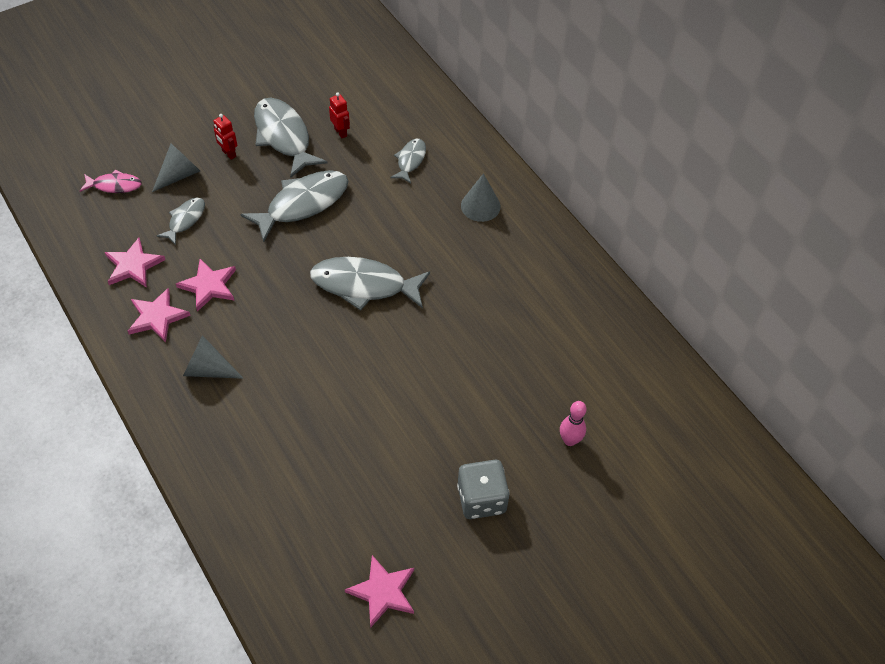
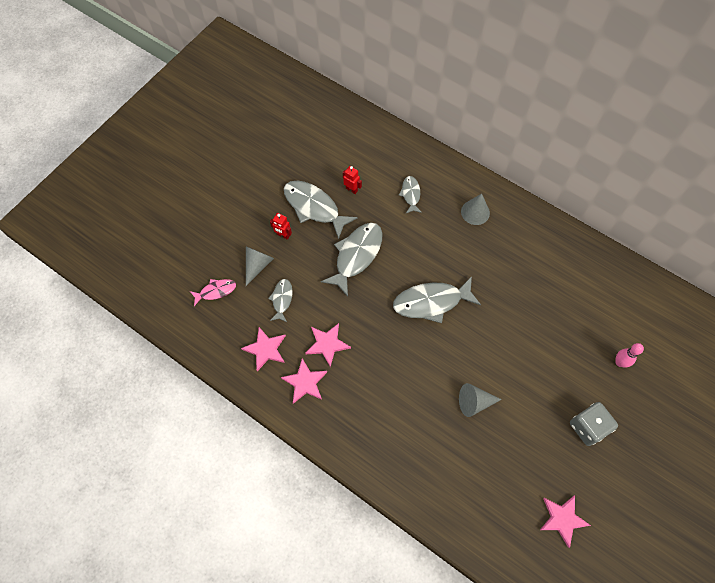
camera: 20 degrees left, 10 degrees up
grey cone [183,335,243,379] -> grey cone moved to [459,383,502,417]

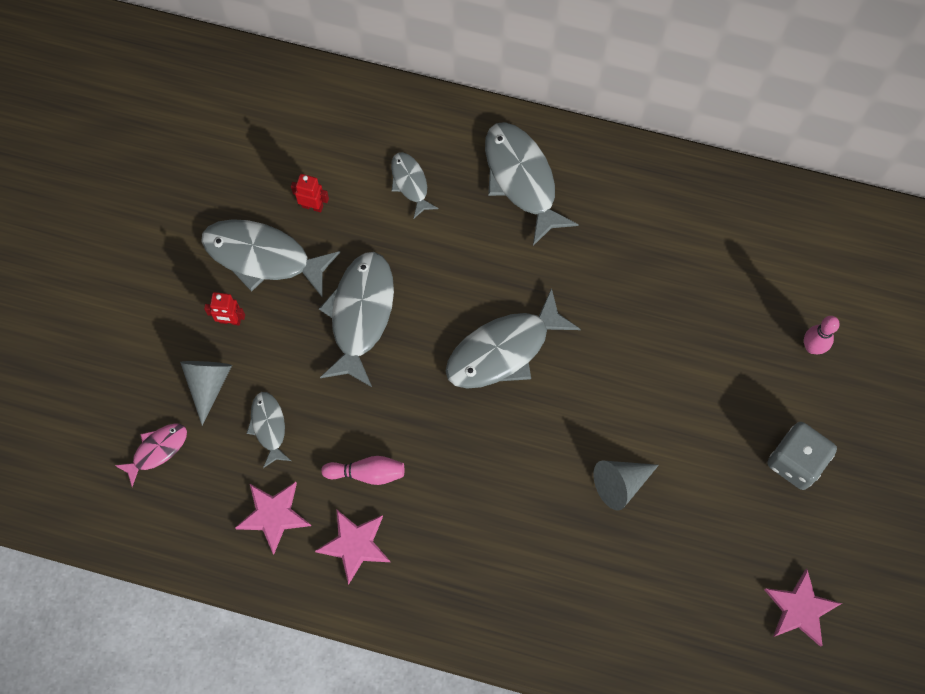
camera: 20 degrees left, 5 degrees up
pink star [305,323,351,367] -> pink bowling pin [321,456,404,485]
grey cone [461,194,490,225] -> grey fish [485,122,579,246]

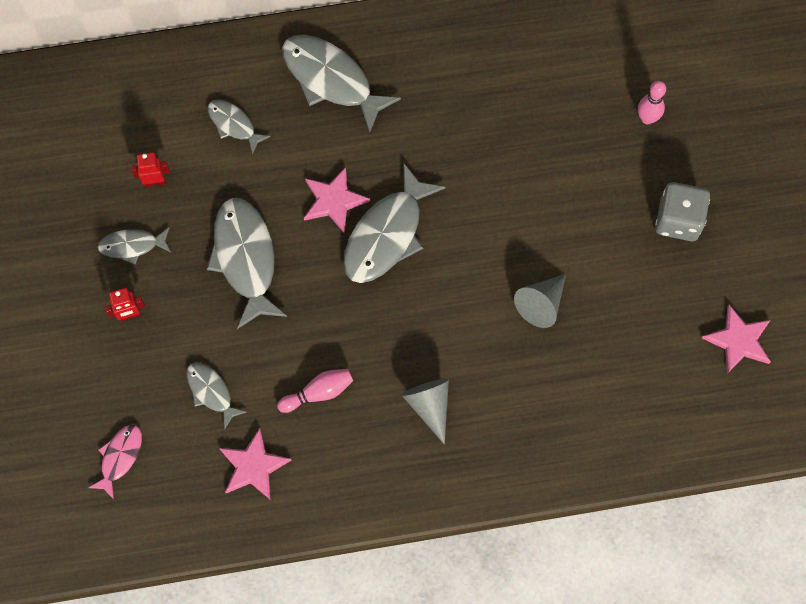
camera: 25 degrees left, 0 degrees up
grey cone [180,361,232,425] -> grey cone moved to [401,378,449,445]
grey fish [201,219,340,298] -> grey fish [98,228,171,264], size x0.54
pink star [315,510,390,584] -> pink star moved to [304,167,370,233]

